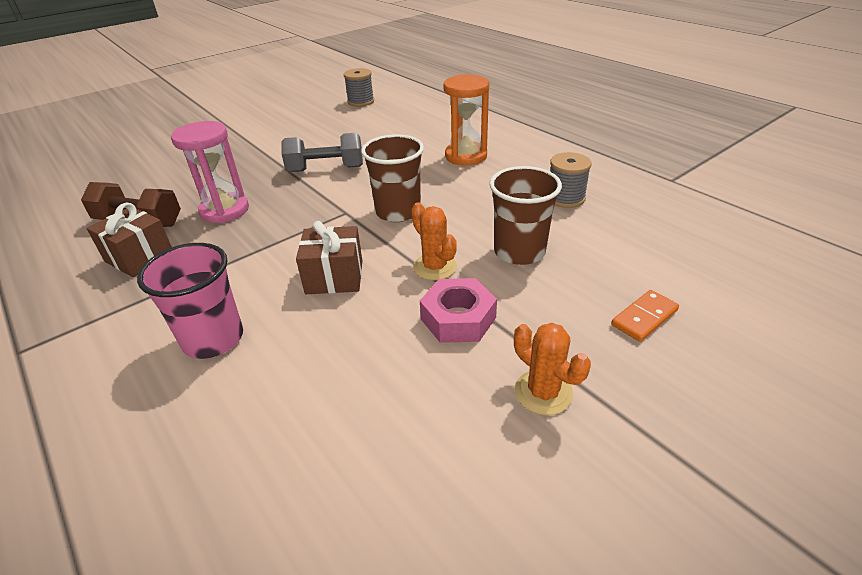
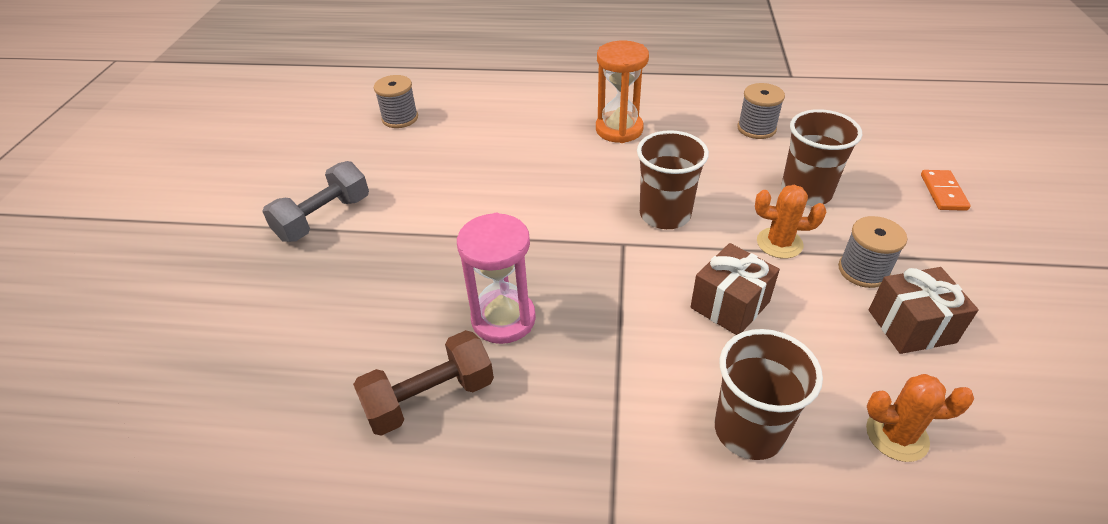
camera: 45 degrees left, 5 degrees up
brown gift [87,203,172,277] -> brown gift moved to [869,267,979,354]
pink cup [137,243,243,359] -> brown cup [715,329,823,460]
grey dumbbell [282,133,363,172] -> grey dumbbell moved to [262,161,369,242]
pink nut [420,278,497,343] -> grey spool [838,216,907,288]
orange cactus [514,323,591,415] -> orange cactus moved to [866,374,974,462]

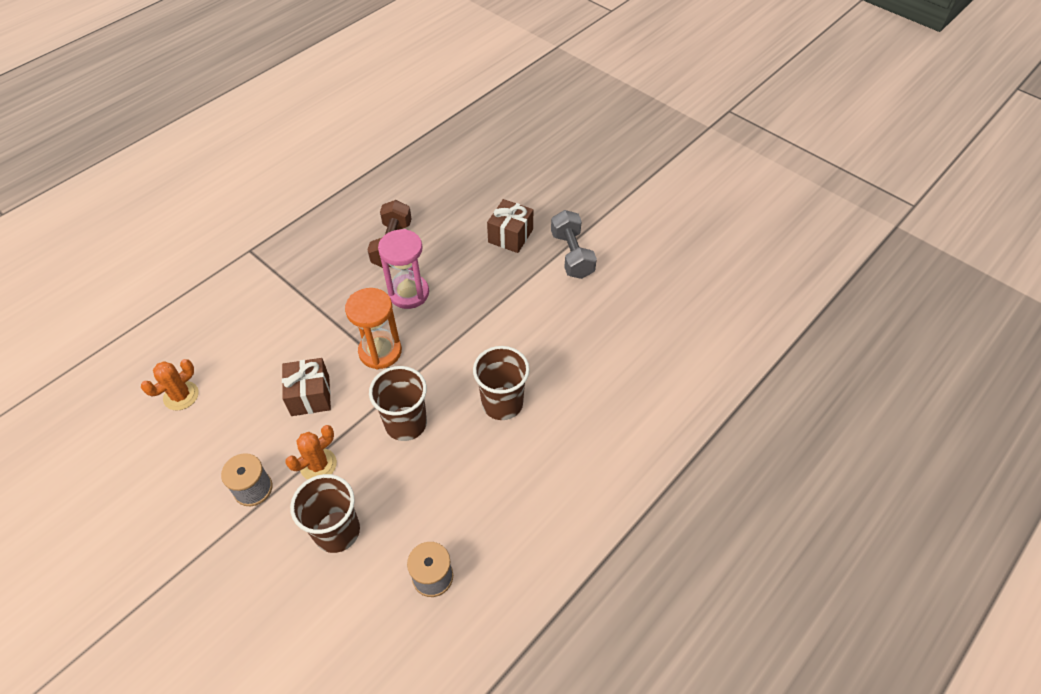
camera: 125 degrees right, 10 degrees up
grey spool [374,75,418,128] -> none
orange hourglass [596,41,649,143] -> orange hourglass moved to [345,288,402,369]
brown cup [715,329,823,460] -> brown cup moved to [473,346,530,420]
brown gift [869,267,979,354] -> brown gift moved to [487,199,533,253]
orange domino [921,170,971,211] -> none

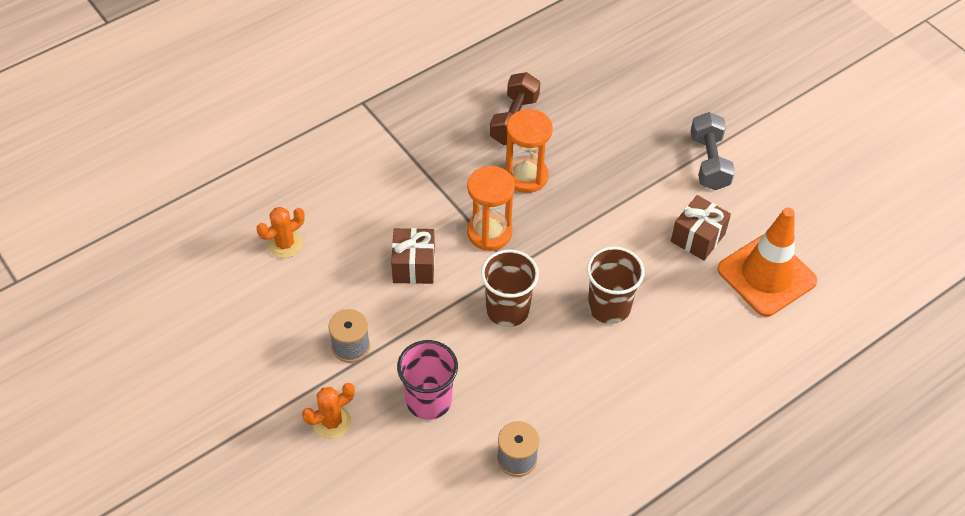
camera: 10 degrees right, 0 degrees up
orange cactus [285,425,337,479] -> orange cactus moved to [302,383,355,439]
brown cup [290,474,360,553] -> pink cup [397,340,458,420]
pink hourglass [378,229,429,309] -> orange hourglass [505,109,553,193]
brown gift [487,199,533,253] -> brown gift moved to [671,195,731,261]
none -> orange traffic cone [717,207,817,317]

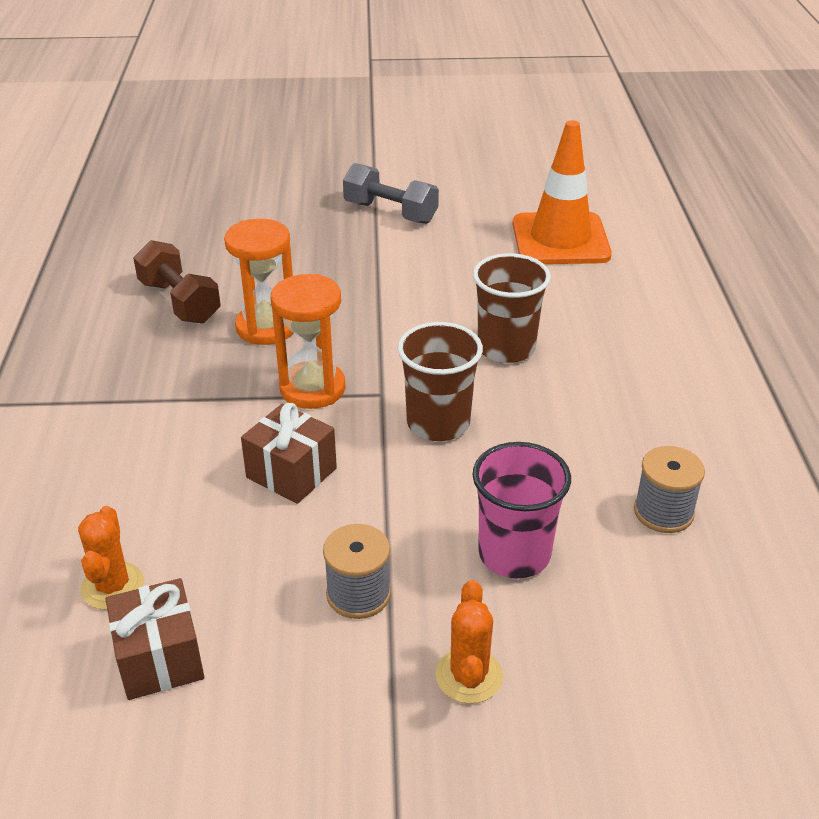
camera: 55 degrees left, 15 degrees down
brown gift [671,195,731,261] -> brown gift moved to [106,578,204,700]

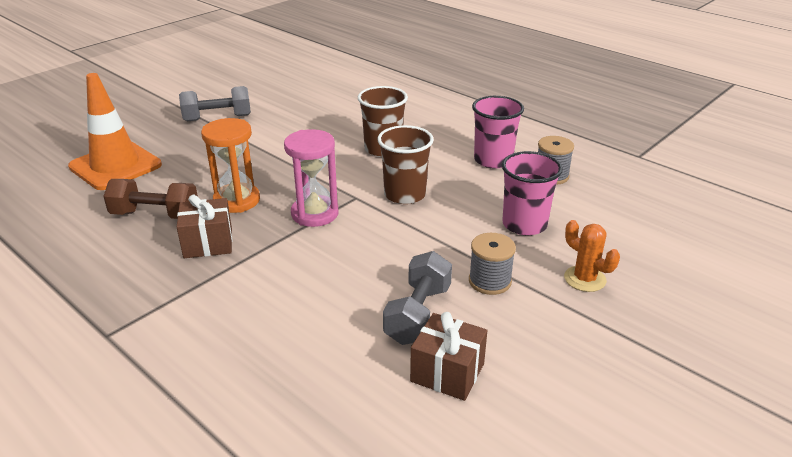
camera: 45 degrees left, 5 degrees down
orange cactus [78,506,144,610] -> none
brown gift [241,403,337,504] -> brown gift moved to [177,195,232,258]
orange hourglass [271,274,345,409] -> pink hourglass [284,129,338,227]
orange traffic cone [513,120,612,264] -> orange traffic cone moved to [68,73,162,190]
none -> grey dumbbell [383,251,452,345]
none -> pink cup [472,96,524,168]

